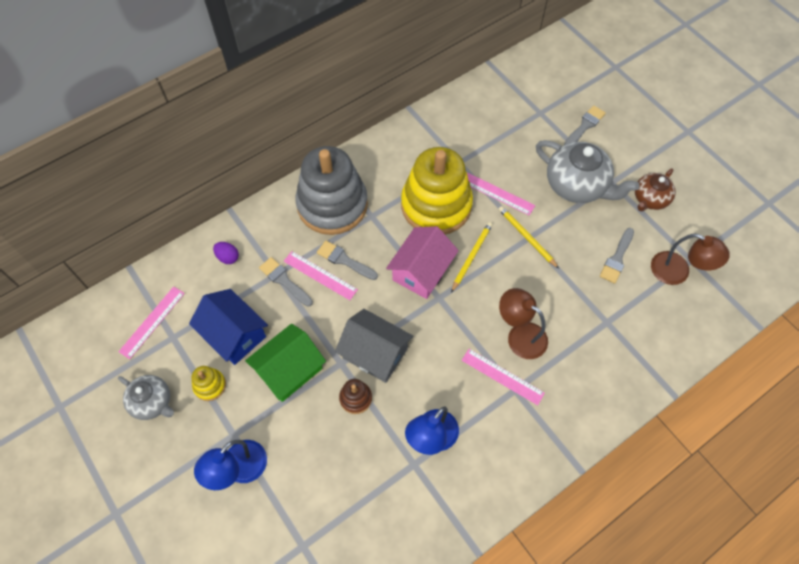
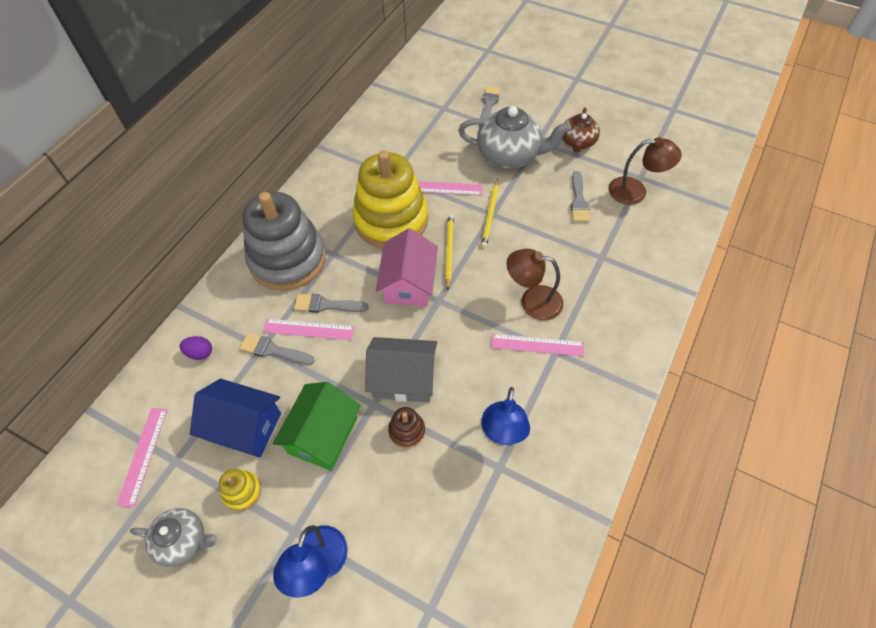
camera: 25 degrees left, 5 degrees down
yellow pencil [499,206,559,269] -> yellow pencil turned 105 degrees counterclockwise [481,179,499,248]

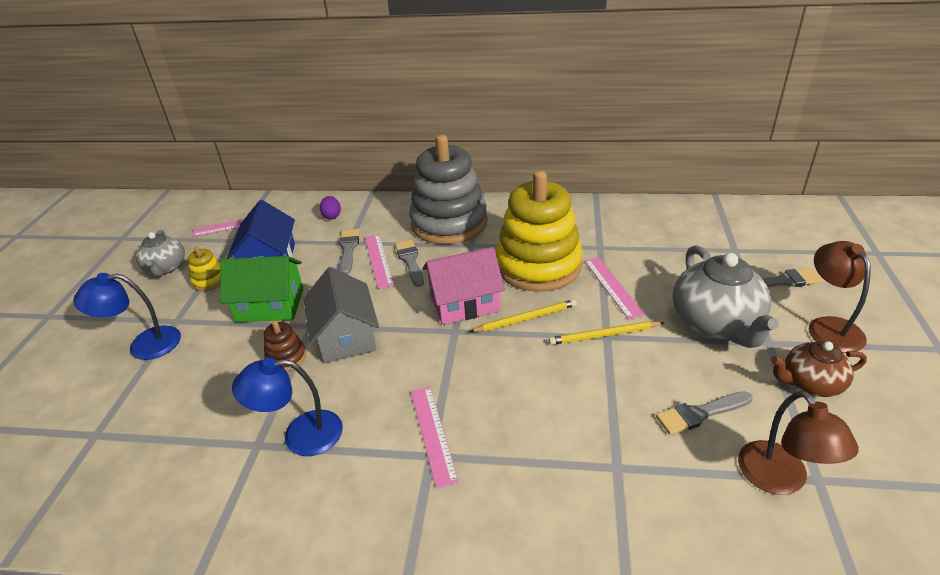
camera: 70 degrees right, 20 degrees down
brown lamp [507,249,563,321] -> brown lamp moved to [809,241,871,353]

